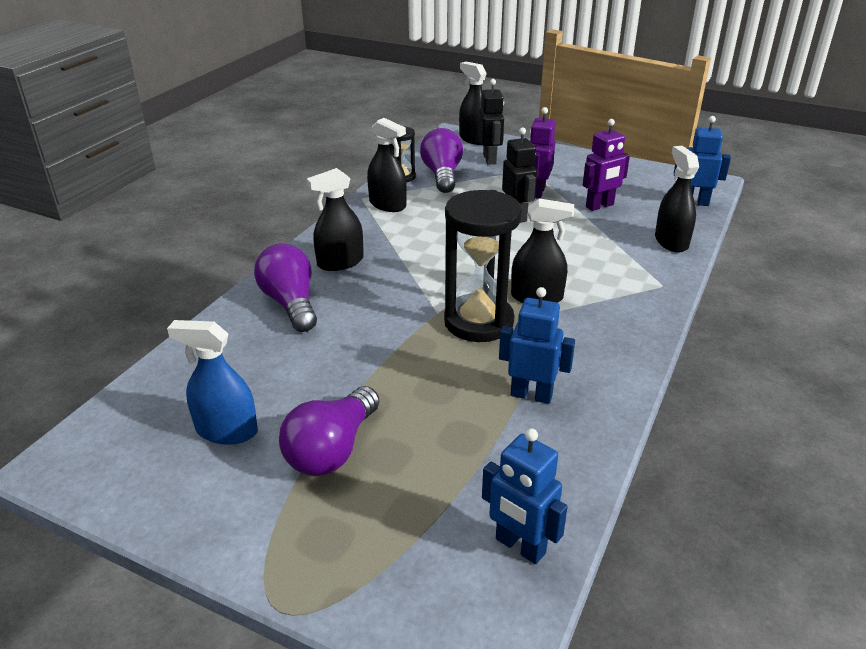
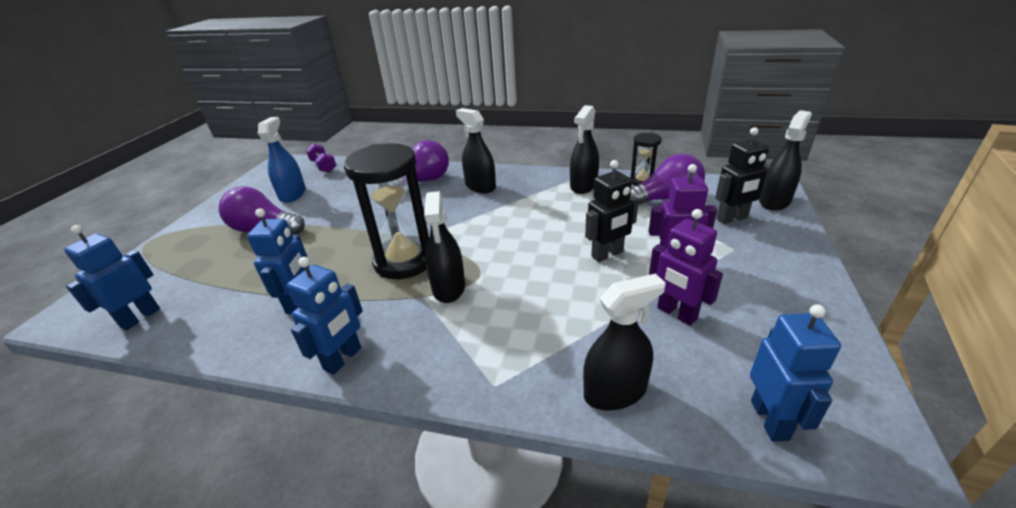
camera: 80 degrees right, 0 degrees up
none -> blue robot [287,257,363,375]
none -> purple dumbbell [306,143,336,173]

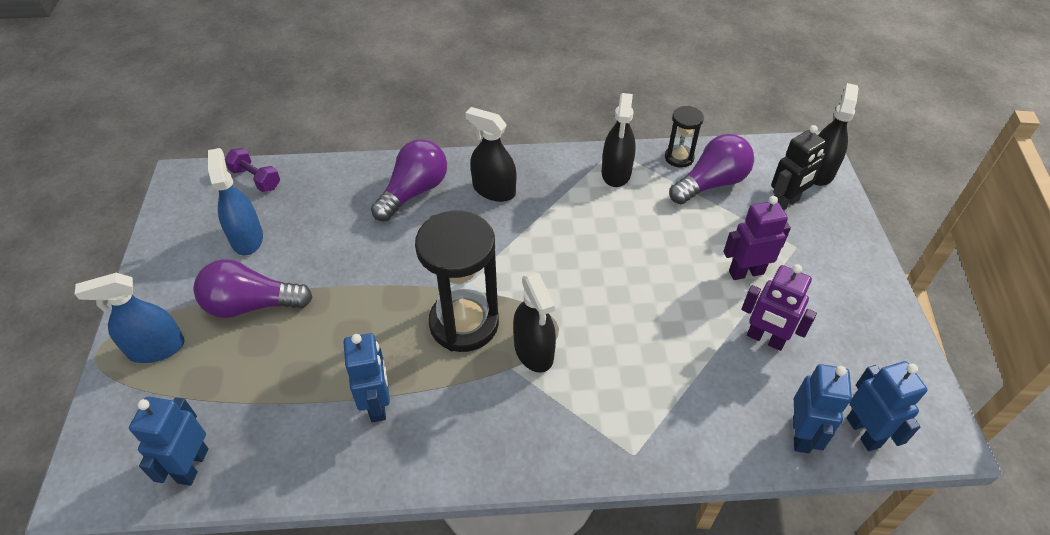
camera: 20 degrees left, 15 degrees up
blue robot [287,257,363,375] -> blue robot moved to [793,364,852,454]
black spray bottle [583,274,666,411] -> none
black robot [585,160,639,262] -> none
none -> blue spray bottle [75,273,185,363]

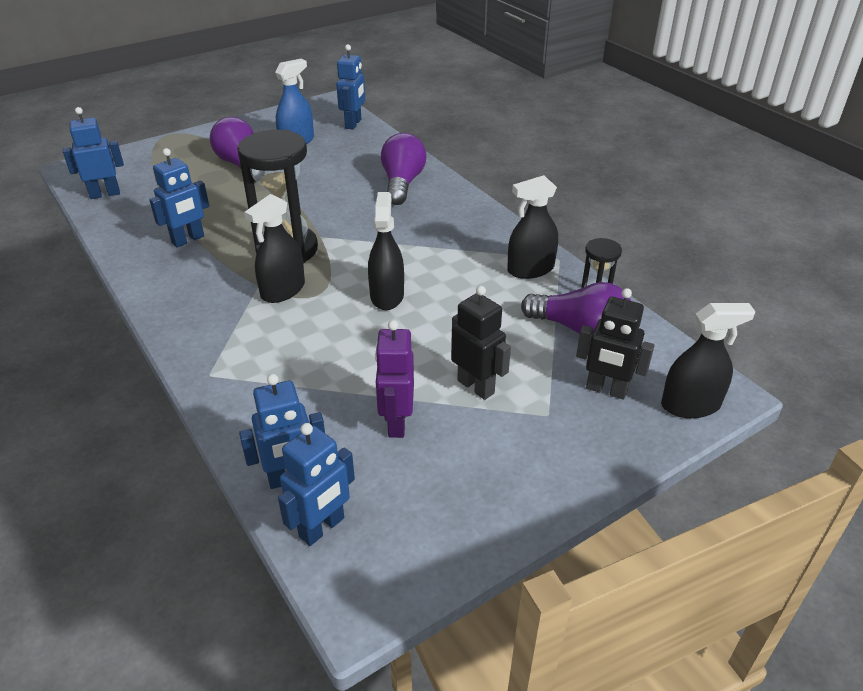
camera: 60 degrees right, 10 degrees down
blue spray bottle [75,273,185,363] -> none
purple dumbbell [225,148,280,192] -> blue robot [336,44,365,130]
purple light bulb [371,139,447,221] -> purple light bulb turned 90 degrees counterclockwise [381,133,427,205]
black spray bottle [465,107,516,202] -> black spray bottle moved to [368,192,404,310]
purple robot [723,196,791,280] -> black robot [451,286,511,400]

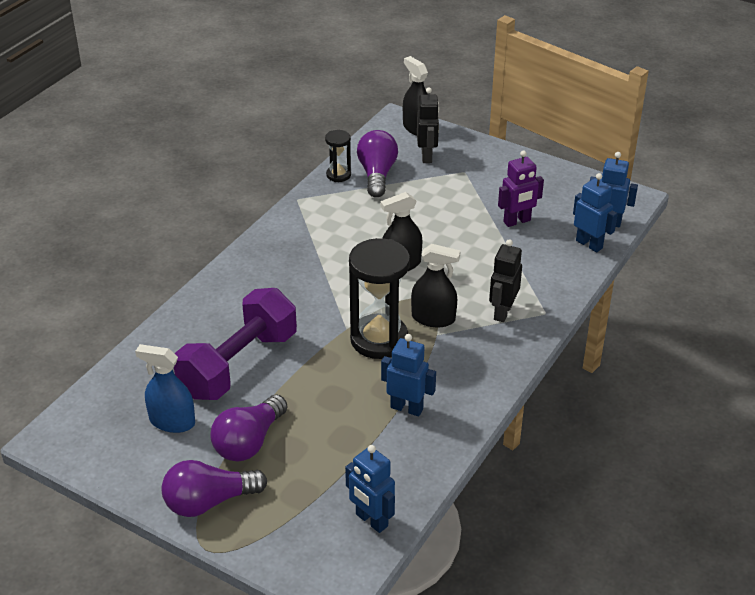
camera: 115 degrees left, 0 degrees up
blue robot [336,44,365,130] -> none
purple light bulb [381,133,427,205] -> purple light bulb moved to [162,460,267,517]
black robot [451,286,511,400] -> black robot moved to [489,239,522,322]
black spray bottle [507,175,558,279] -> none
none -> purple dumbbell [174,288,297,400]

